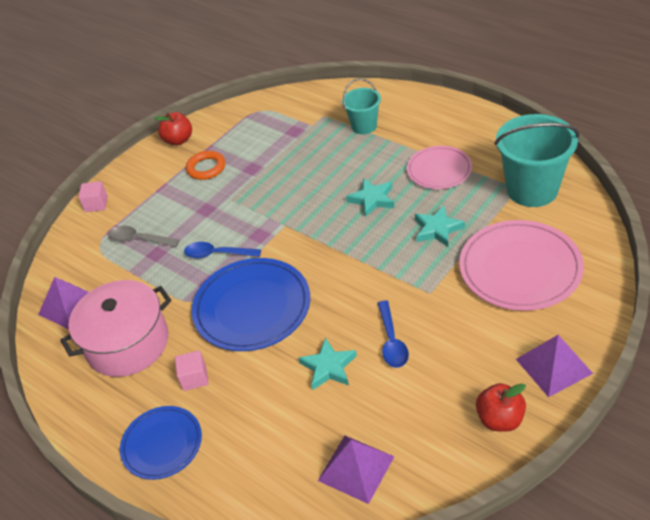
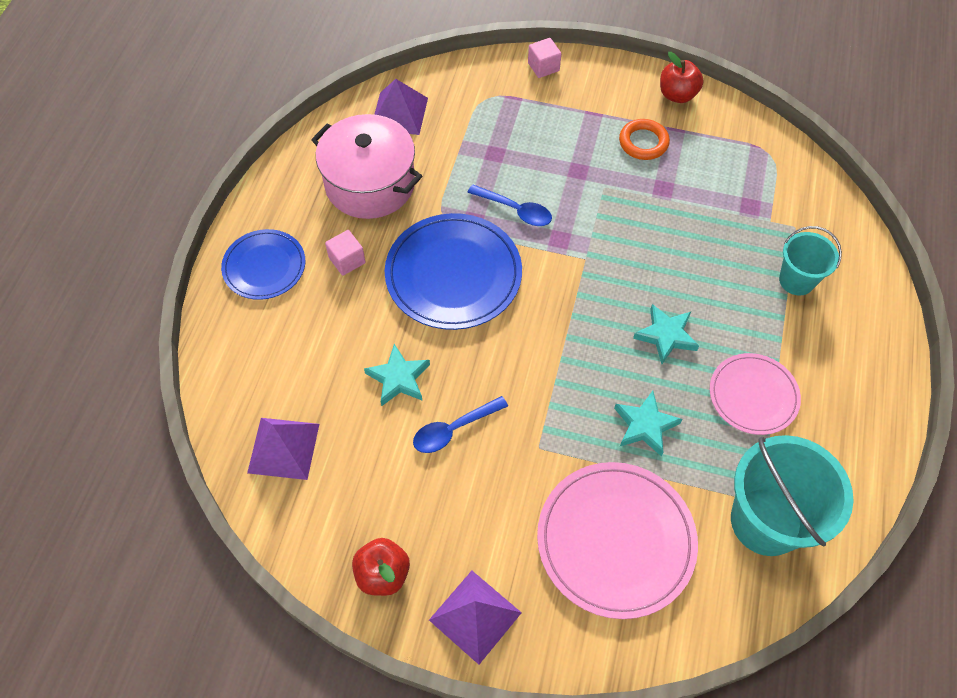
camera: 60 degrees right, 15 degrees up
grey spoon [108,225,179,247] -> none
blue spoon [184,242,261,259] -> blue spoon turned 135 degrees clockwise [467,184,552,226]

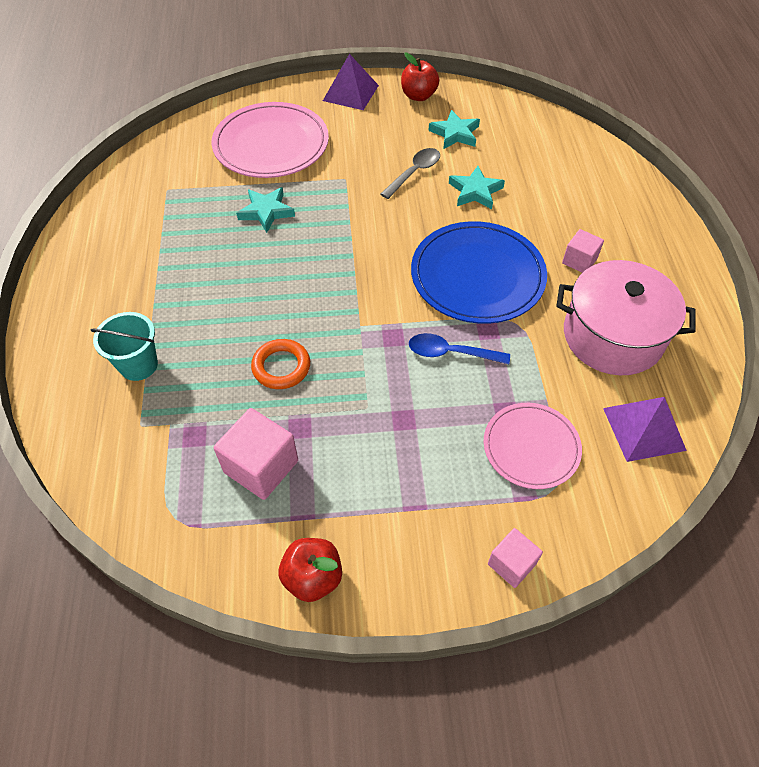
camera: 160 degrees right, 5 degrees down
blue plate [221,229,305,300] -> none
purple pyramid [247,418,319,480] -> none
blue spoon [413,396,508,453] -> grey spoon [381,148,440,199]
orange ring [619,119,670,160] -> orange ring moved to [251,339,310,389]
turquoise star [633,304,699,364] -> turquoise star moved to [428,110,480,149]
pink plate [710,353,801,435] -> pink plate moved to [484,403,582,489]
turquoise bucket [731,435,854,556] -> none
none -> pink cube [214,408,298,500]

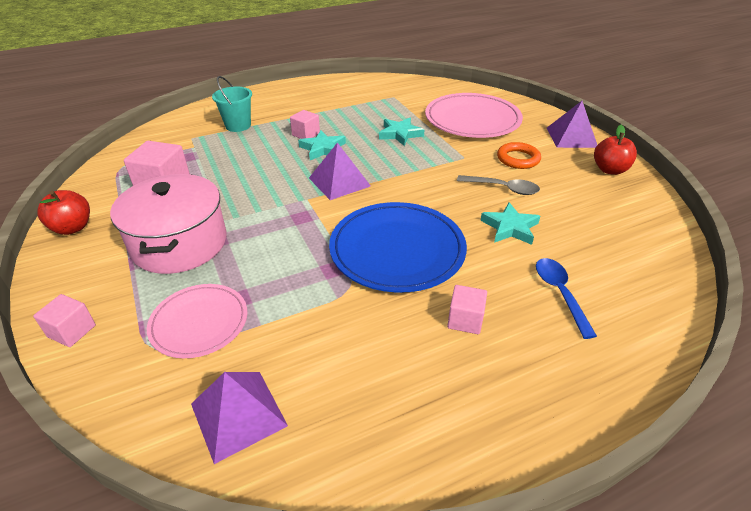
camera: 70 degrees right, 15 degrees down
orange ring [251,339,310,389] -> orange ring moved to [497,142,541,169]
blue spoon [409,333,510,364] -> blue spoon moved to [536,258,597,339]
turquoise star [428,110,480,149] -> turquoise star moved to [298,130,346,160]
pink pot [556,260,696,375] -> pink pot moved to [110,174,226,274]
none -> pink cube [290,110,320,139]
none -> purple pyramid [309,142,371,200]

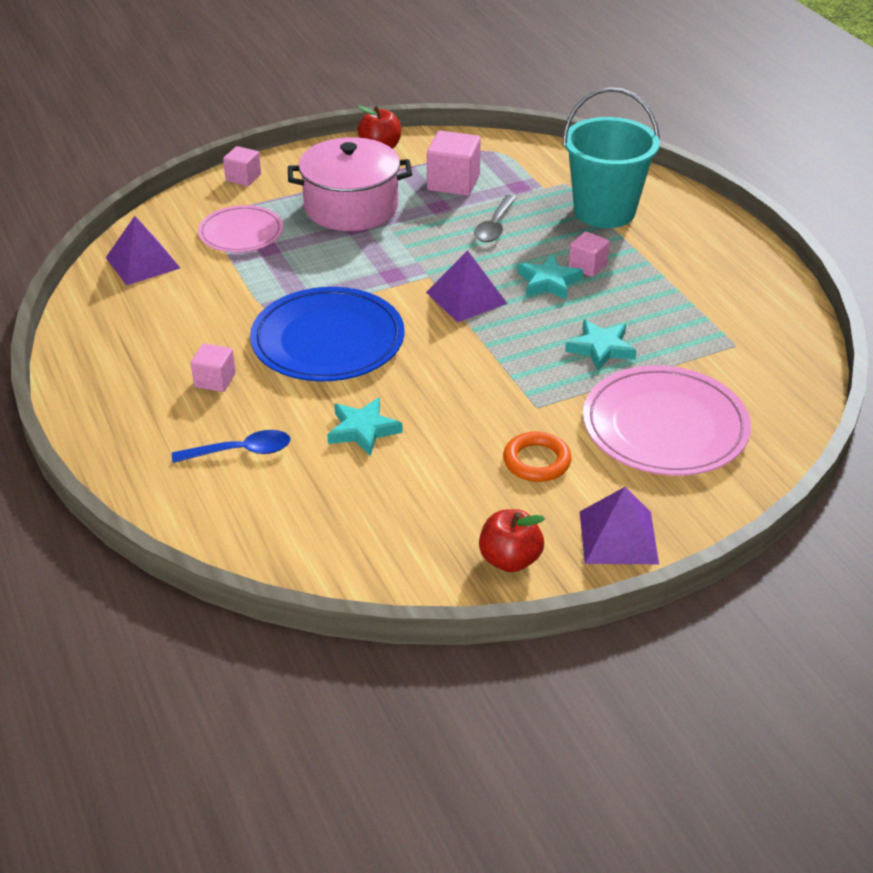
camera: 90 degrees right, 0 degrees up
turquoise bucket [212,76,252,132] -> turquoise bucket [563,87,660,228], size x1.76
grey spoon [457,175,540,195] -> grey spoon moved to [474,195,517,242]

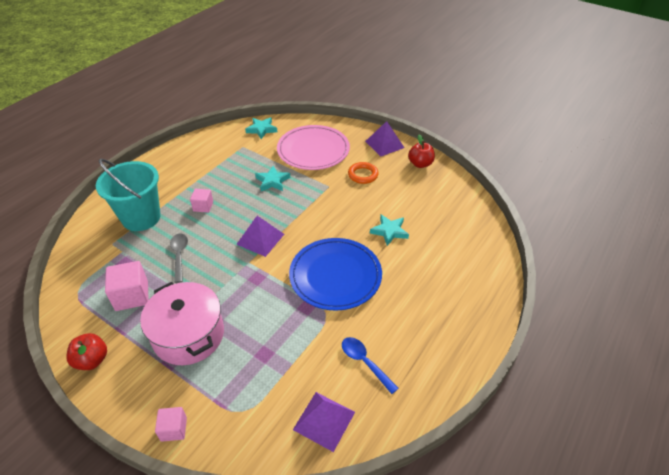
camera: 120 degrees left, 5 degrees up
blue spoon [172,430,291,463] -> blue spoon moved to [342,337,399,394]
pink cube [191,343,236,392] -> none
pink plate [198,205,283,252] -> none
grey spoon [474,195,517,242] -> grey spoon turned 90 degrees counterclockwise [170,233,188,283]
turquoise star [517,254,583,300] -> turquoise star moved to [245,117,277,139]

